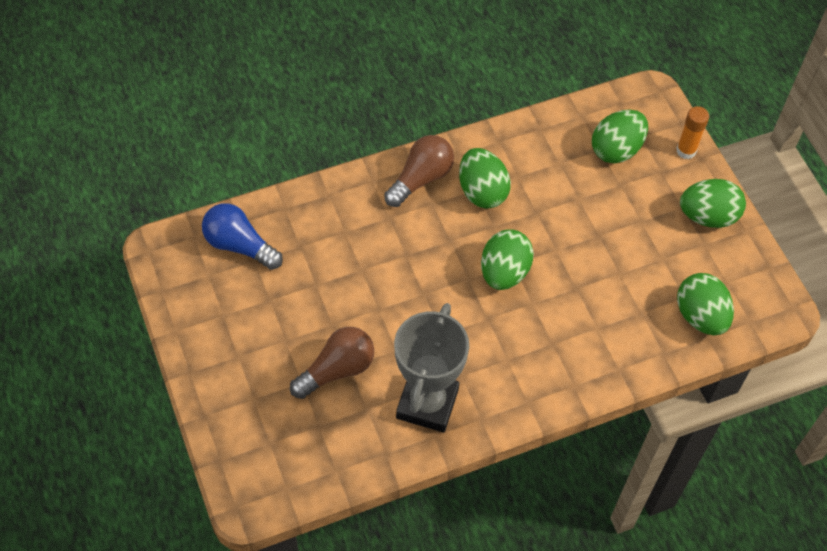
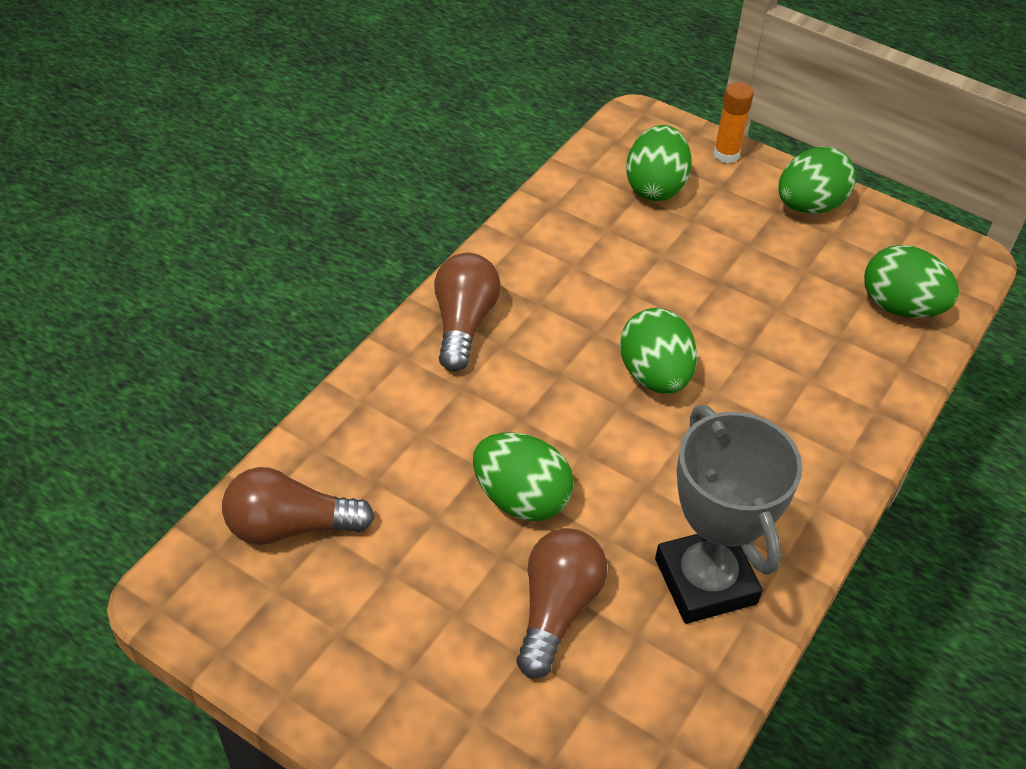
camera: 35 degrees left, 10 degrees down
blue light bulb [202,203,283,270] -> brown light bulb [222,467,374,545]
green egg [459,148,511,209] -> green egg moved to [473,432,574,521]

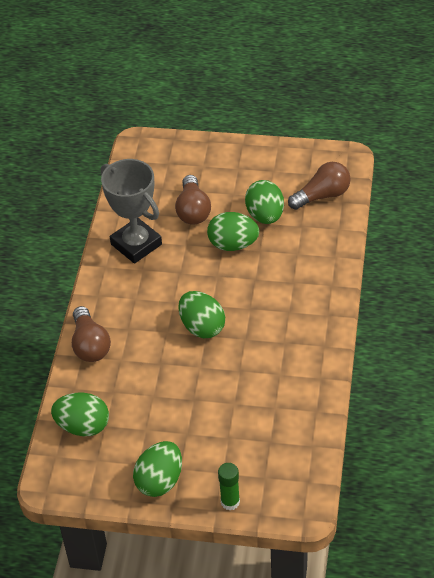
camera: 160 degrees right, 0 degrees up
brown light bulb [434,253,501,372] -> brown light bulb moved to [72,306,111,362]
green egg [626,125,692,201] -> green egg moved to [245,180,284,224]
orange glue stick [713,82,754,163] -> green glue stick [218,463,240,510]

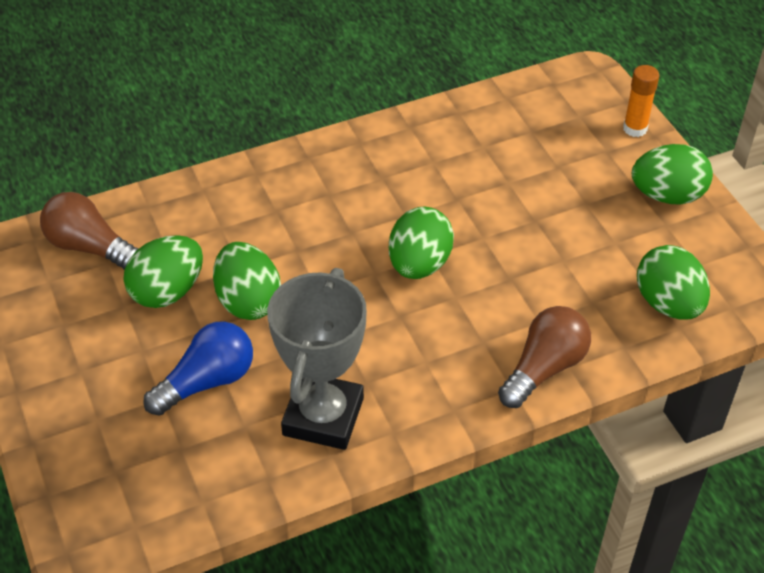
camera: 125 degrees left, 0 degrees up
brown light bulb [175,175,211,224] -> blue light bulb [143,321,253,416]
green glue stick [218,463,240,510] -> orange glue stick [623,65,660,137]

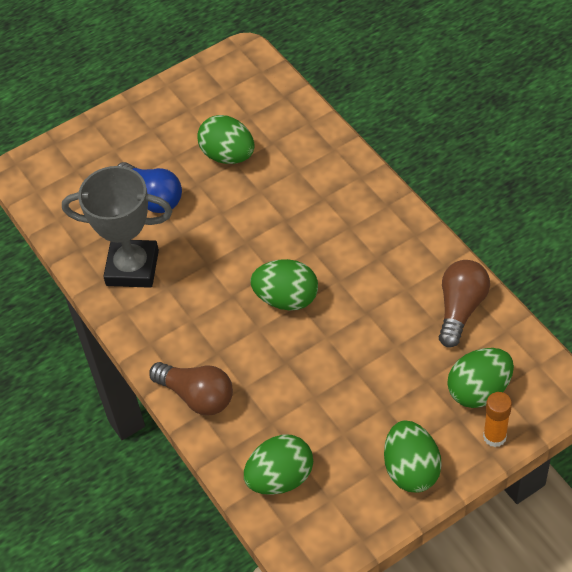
camera: 85 degrees right, 5 degrees up
brown light bulb [40,192,139,270] -> brown light bulb moved to [439,260,490,348]
green egg [213,242,281,320] -> green egg moved to [447,348,514,408]

